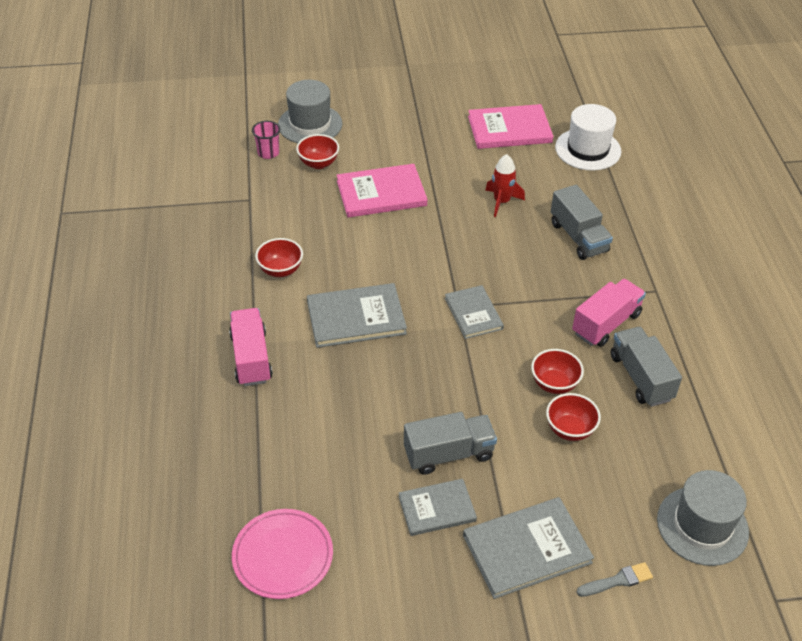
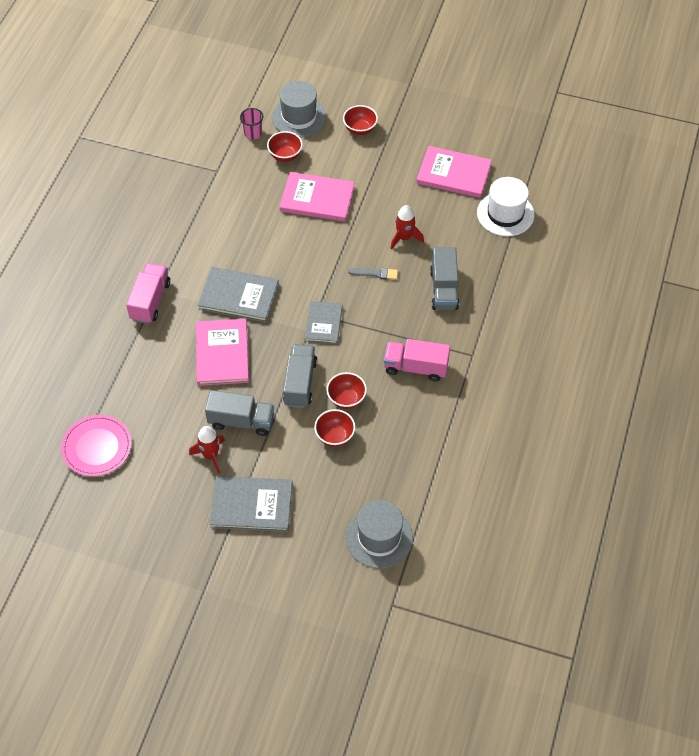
camera: 25 degrees right, 10 degrees up
red bowl [255,238,303,277] -> red bowl moved to [343,105,378,135]
grey book [399,479,477,536] -> red rocket [189,426,225,474]
pink truck [572,279,646,347] -> pink truck turned 150 degrees counterclockwise [384,339,450,381]
grey brush [577,562,653,597] -> grey brush moved to [348,268,398,280]
grey truck [611,327,682,407] -> grey truck moved to [283,344,317,408]
none -> pink book [196,319,249,386]

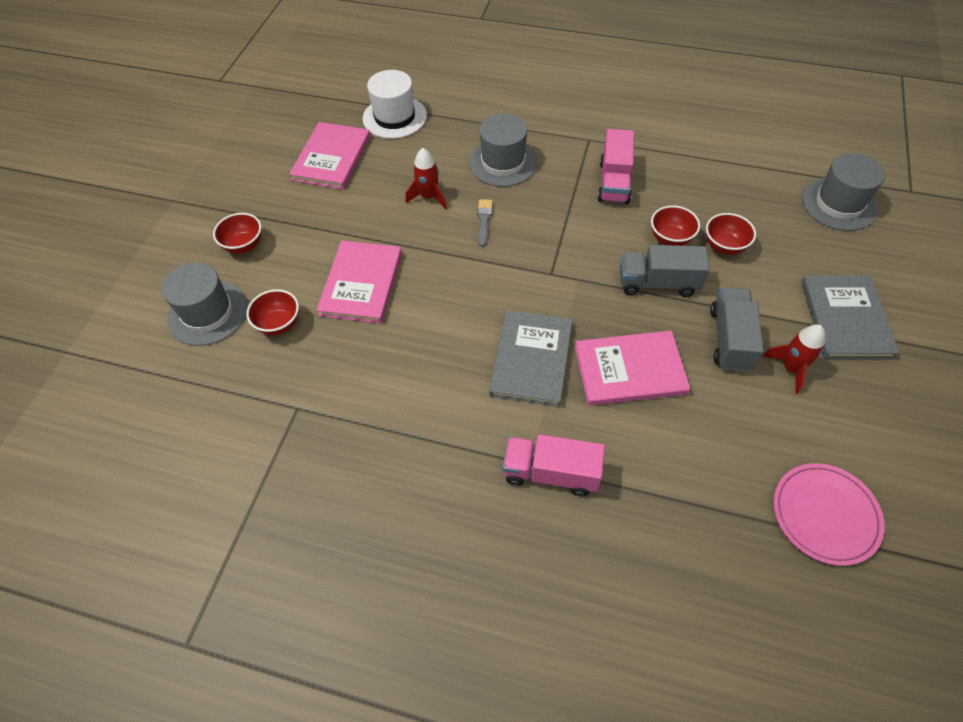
camera: 90 degrees left, 0 degrees up
pink cup [240,108,263,140] -> none
grey book [305,301,343,344] -> none
grey truck [430,247,459,310] -> grey hat [469,114,537,187]

